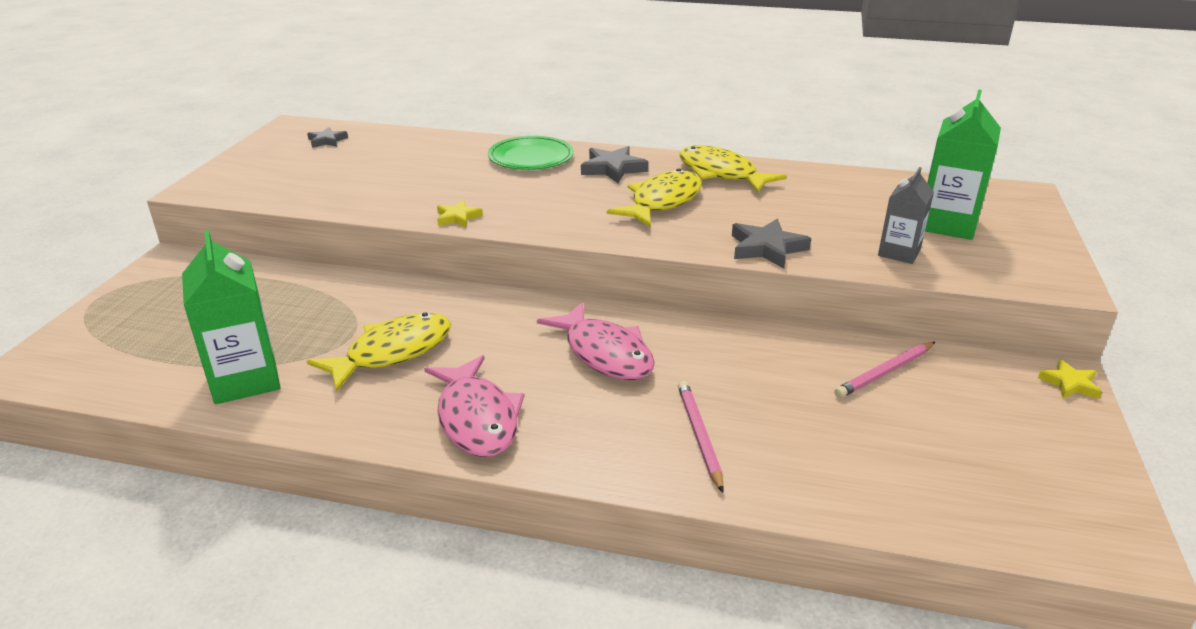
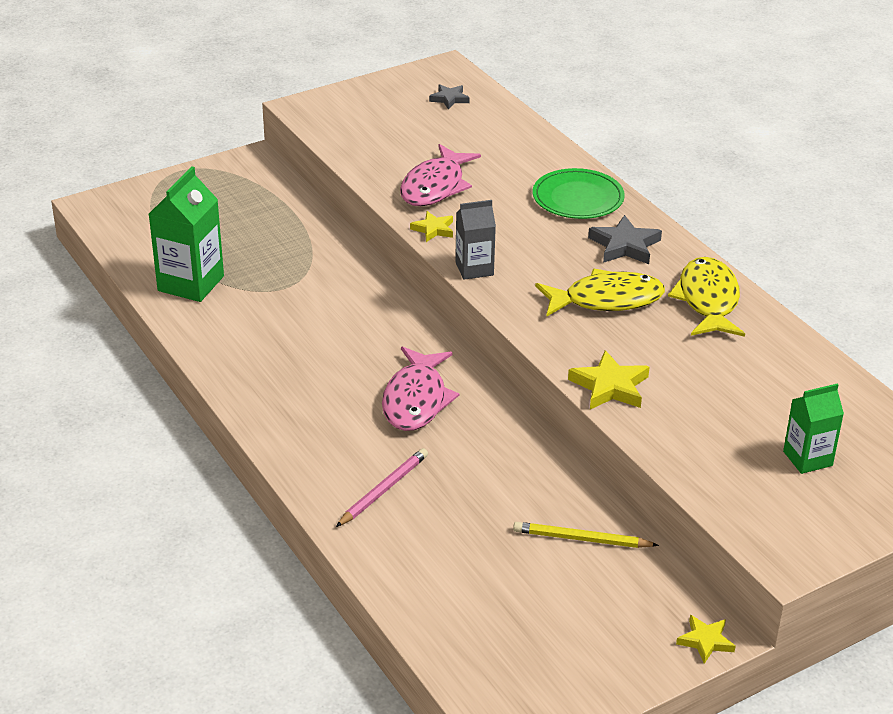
camera: 45 degrees right, 5 degrees up
yellow fish [307,312,451,392] -> none
pink fish [424,355,524,457] -> pink fish moved to [400,144,481,206]
grey star [732,219,811,268] -> yellow star [568,350,649,409]
pink pencil [834,342,935,398] -> yellow pencil [513,522,659,548]
grey carton [878,167,934,264] -> grey carton moved to [455,200,496,280]
green carton [925,89,1001,240] -> green carton [783,384,844,474], size x0.62

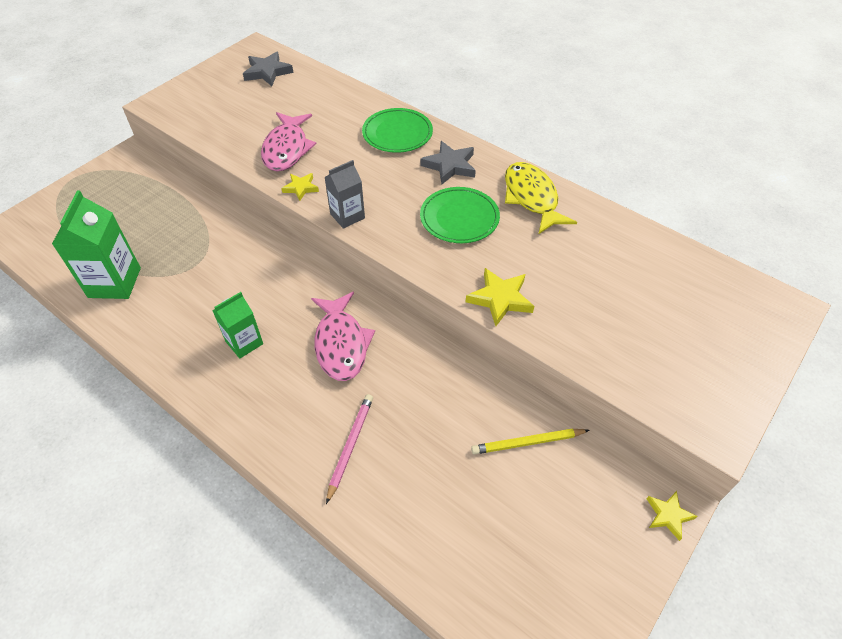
camera: 20 degrees left, 15 degrees up
grey star [429,84,470,110] -> grey star [243,52,293,86], size x1.60
yellow fish [535,269,665,317] -> green plate [420,187,500,243]
green carton [783,384,844,474] -> green carton moved to [212,292,263,359]

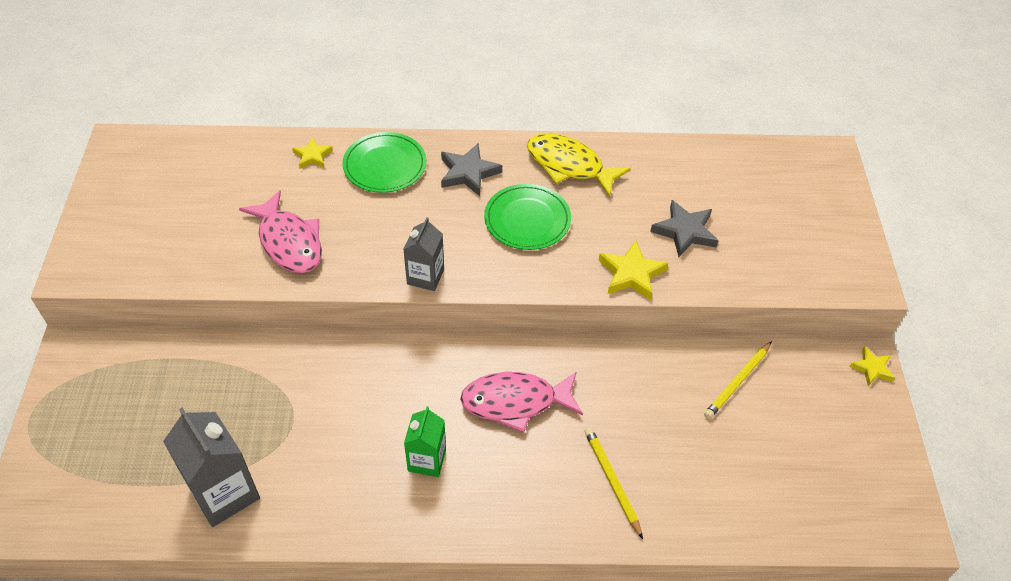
camera: 40 degrees left, 0 degrees up
green carton [52,190,141,299] -> grey carton [163,408,260,527]
grey star [243,52,293,86] -> grey star moved to [650,200,719,257]
yellow star [281,173,319,201] -> yellow star moved to [292,137,333,169]
pink fish [311,292,375,381] -> pink fish turned 135 degrees clockwise [460,371,583,433]
pink pencil [326,394,373,504] -> yellow pencil [584,427,643,539]

